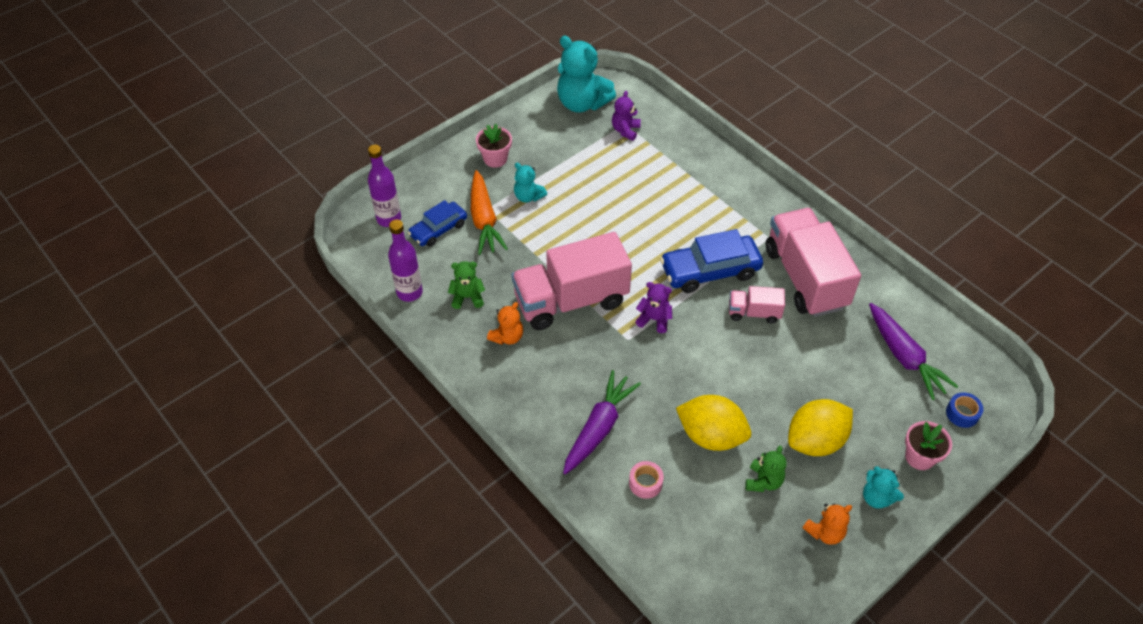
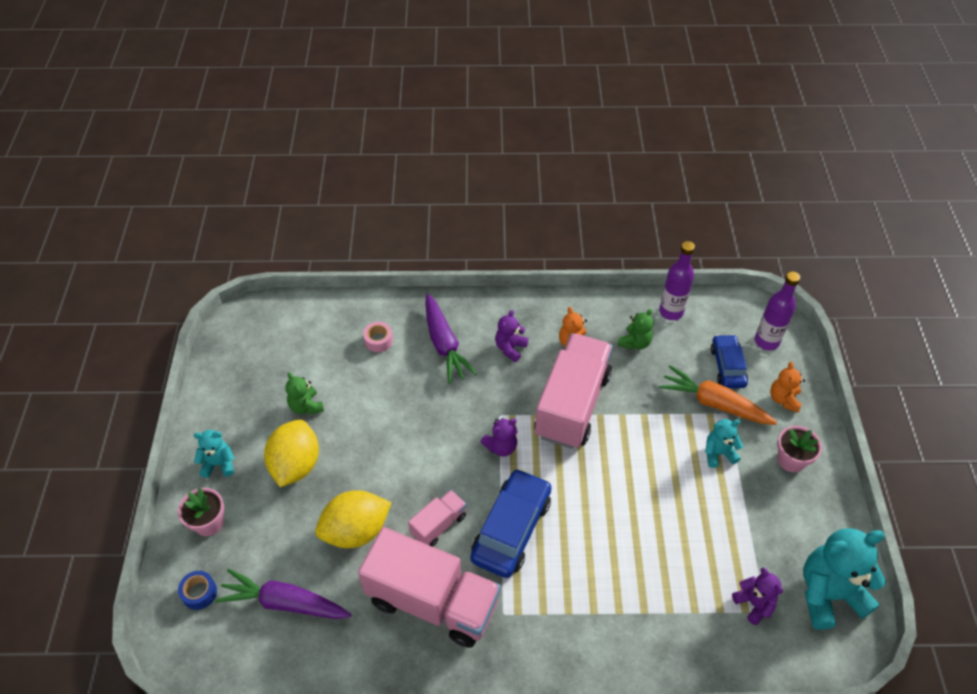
camera: 130 degrees right, 0 degrees up
yellow lemon [676,395,751,451] -> yellow lemon moved to [315,490,391,548]
orange teddy bear [803,503,852,545] -> orange teddy bear moved to [770,362,805,413]
none -> purple teddy bear [495,310,528,362]

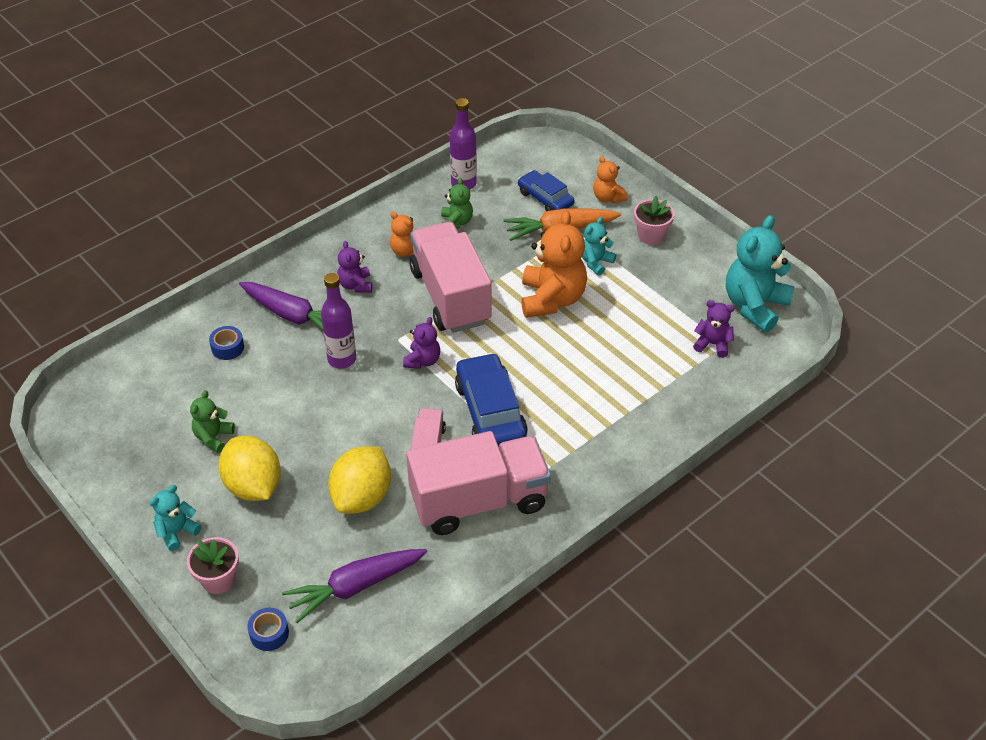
camera: 40 degrees left, 5 degrees down
green teddy bear [285,372,324,415] -> green teddy bear turned 90 degrees clockwise [190,390,235,453]
pink tape [363,322,393,352] -> blue tape [209,326,244,360]
purple bottle [755,272,800,350] -> purple bottle moved to [321,273,356,369]
none -> orange teddy bear [521,210,587,318]

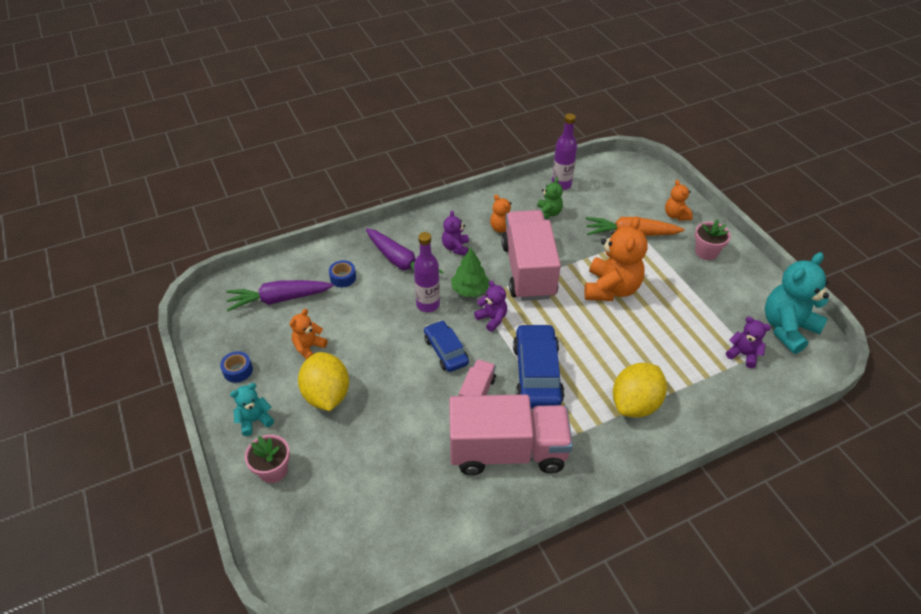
camera: 15 degrees right, 0 degrees up
green teddy bear [190,390,235,453] -> orange teddy bear [290,309,328,359]
blue tape [247,608,289,651] -> blue tape moved to [220,351,253,383]
purple carrot [282,549,427,623] -> purple carrot moved to [226,280,334,311]
yellow lemon [328,446,391,514] -> yellow lemon moved to [612,363,667,418]
purple teddy bear [403,317,440,369] -> purple teddy bear turned 75 degrees counterclockwise [474,280,507,332]
blue car [518,170,575,211] -> blue car moved to [424,320,469,372]
turquoise teddy bear [582,217,616,276] -> none
none -> green tree [451,248,490,297]

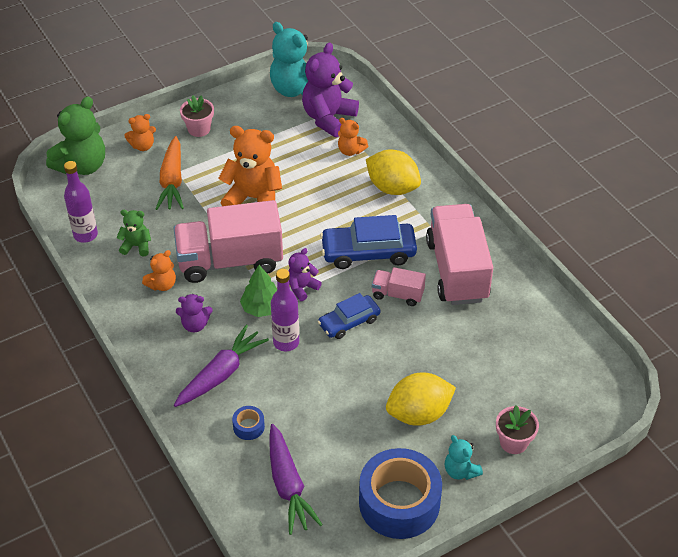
camera: 95 degrees left, 0 degrees up
blue tape [220,351,253,383] -> blue tape [359,448,442,539], size x2.45
orange teddy bear [290,309,328,359] -> orange teddy bear moved to [338,118,368,156]
purple teddy bear [726,317,771,368] -> purple teddy bear [302,42,359,137], size x1.92
none -> green teddy bear [46,96,105,175]

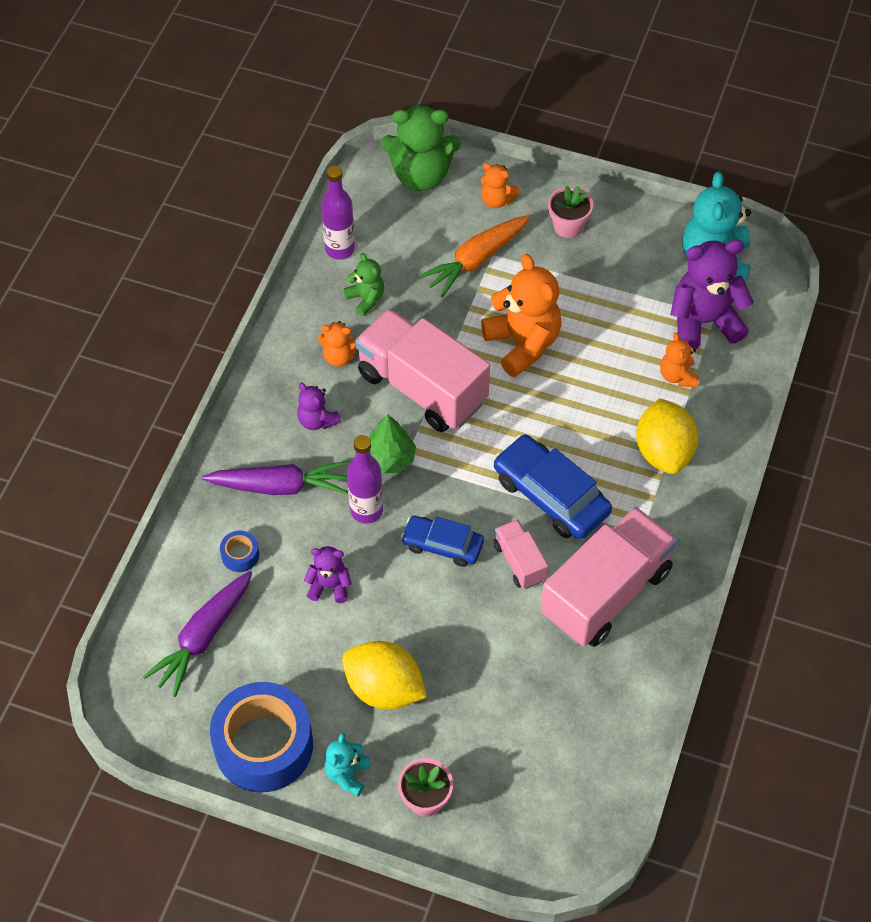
camera: 50 degrees right, 10 degrees up
purple teddy bear [288,248,322,301] -> purple teddy bear moved to [304,546,352,603]

